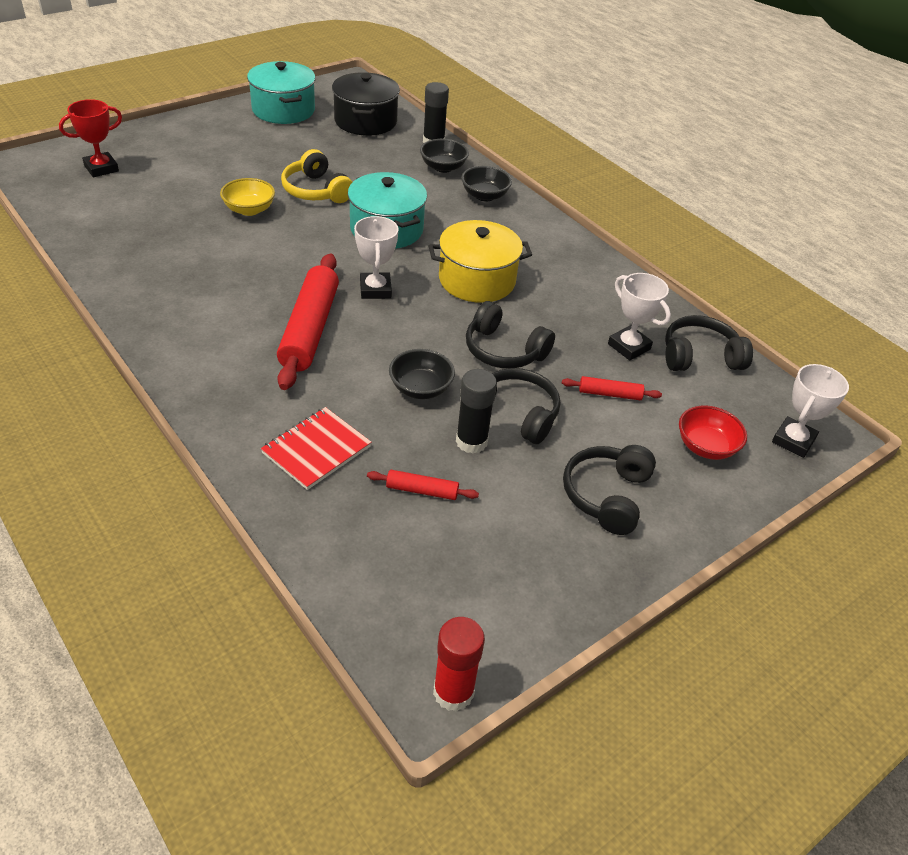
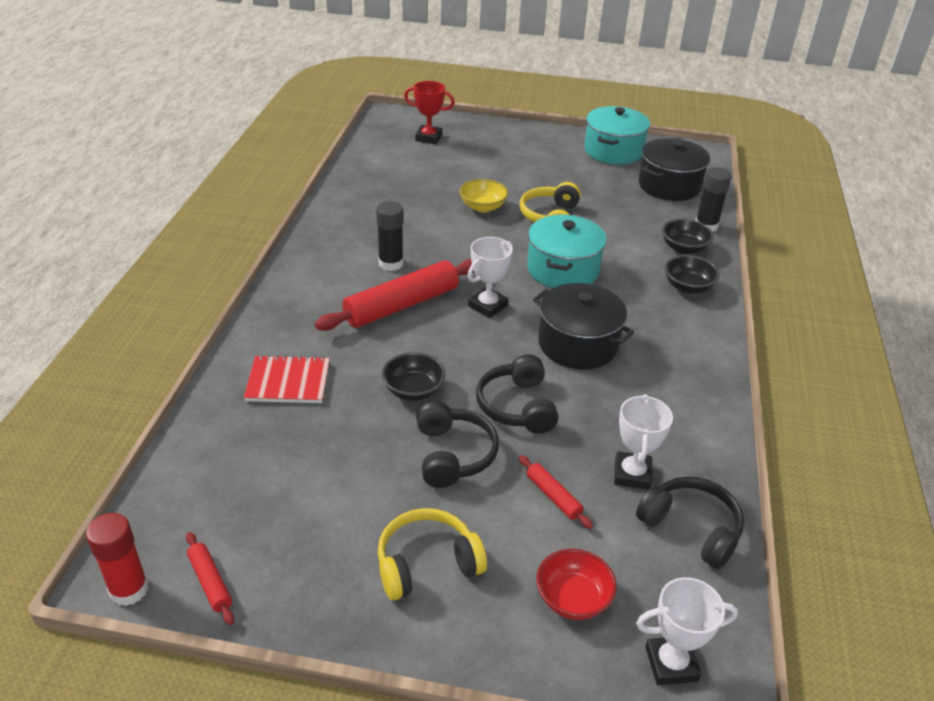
camera: 50 degrees right, 5 degrees down
red rolling pin [367,470,479,500] -> red rolling pin moved to [186,532,234,625]
yellow pot [429,220,532,303] -> black pot [533,283,634,369]
black glue stick [456,369,497,454] -> black glue stick moved to [376,201,404,271]
black headphones [563,445,656,535] -> yellow headphones [378,508,487,600]

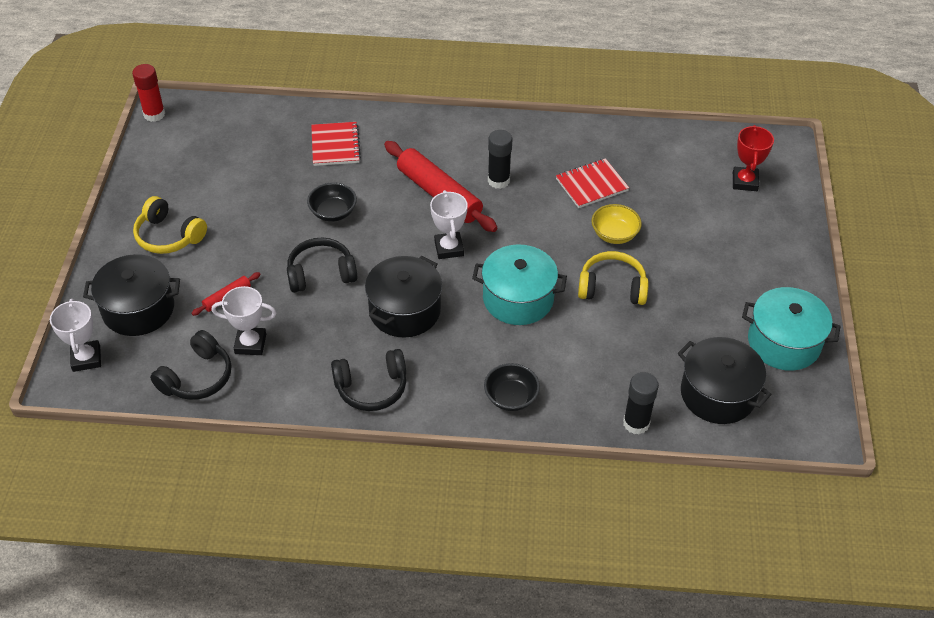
camera: 85 degrees right, 10 degrees up
red rolling pin [186,532,234,625] -> none
yellow headphones [378,508,487,600] -> yellow headphones turned 150 degrees clockwise [133,196,207,254]
black headphones [416,401,499,488] -> black headphones moved to [331,349,406,411]
white trophy [468,237,513,318] -> white trophy turned 45 degrees clockwise [430,190,468,259]
red bowl [536,549,617,620] -> black pot [83,254,180,336]
black bowl [662,219,714,254] -> none
none -> red notebook [556,158,629,208]

